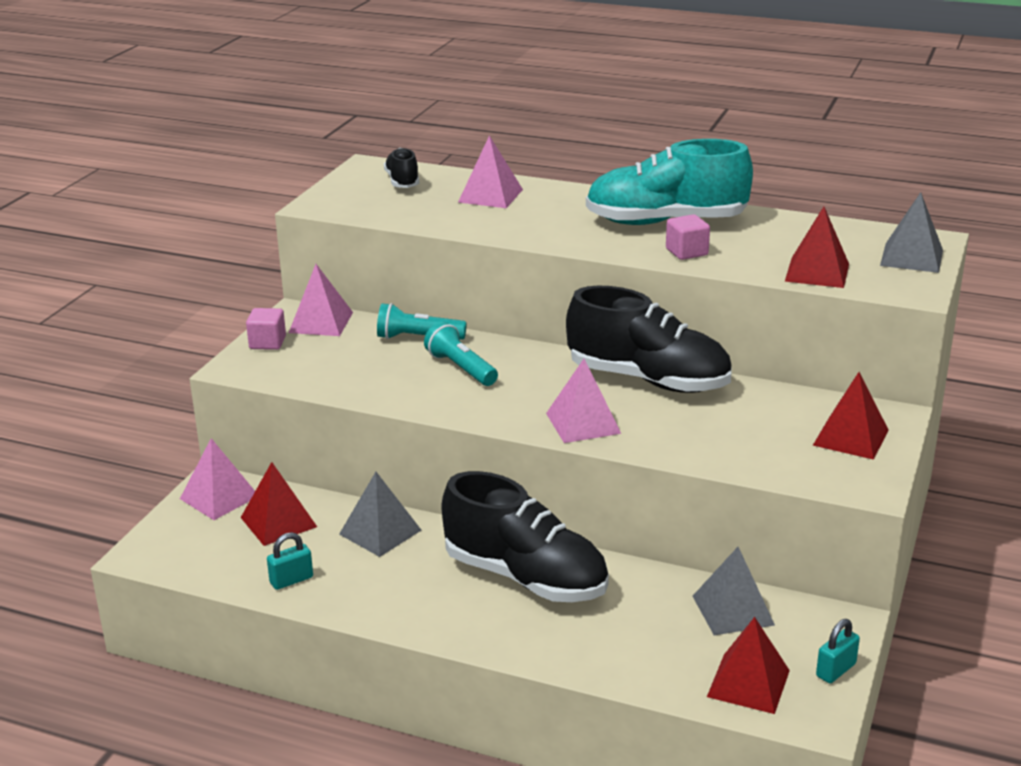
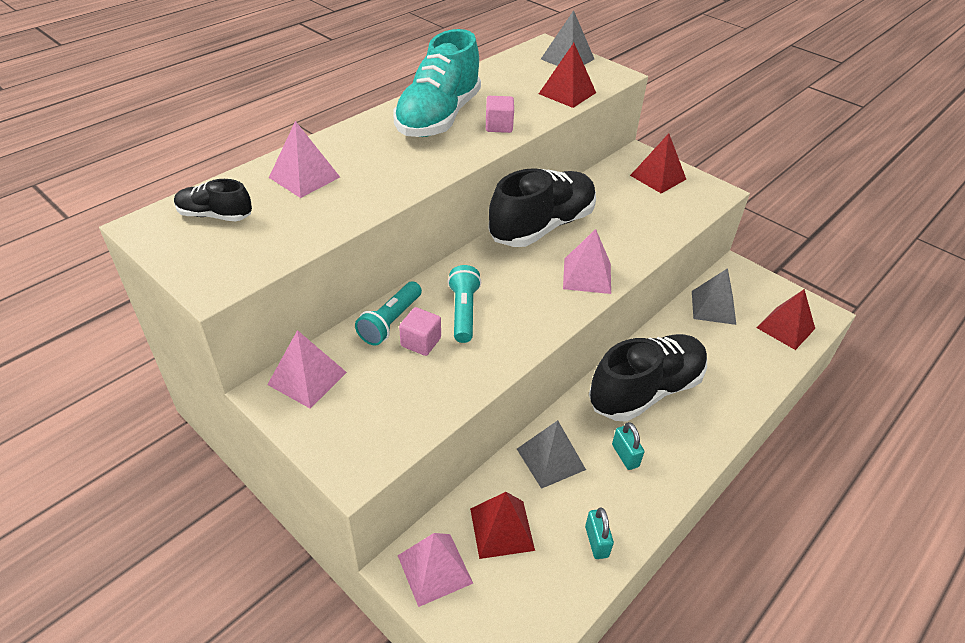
camera: 70 degrees left, 15 degrees up
pink cube [246,308,286,350] -> pink cube moved to [399,307,441,356]
turquoise flashlight [424,322,498,386] -> turquoise flashlight turned 105 degrees clockwise [448,265,481,343]
turquoise padlock [816,619,860,683] -> turquoise padlock moved to [612,422,644,470]

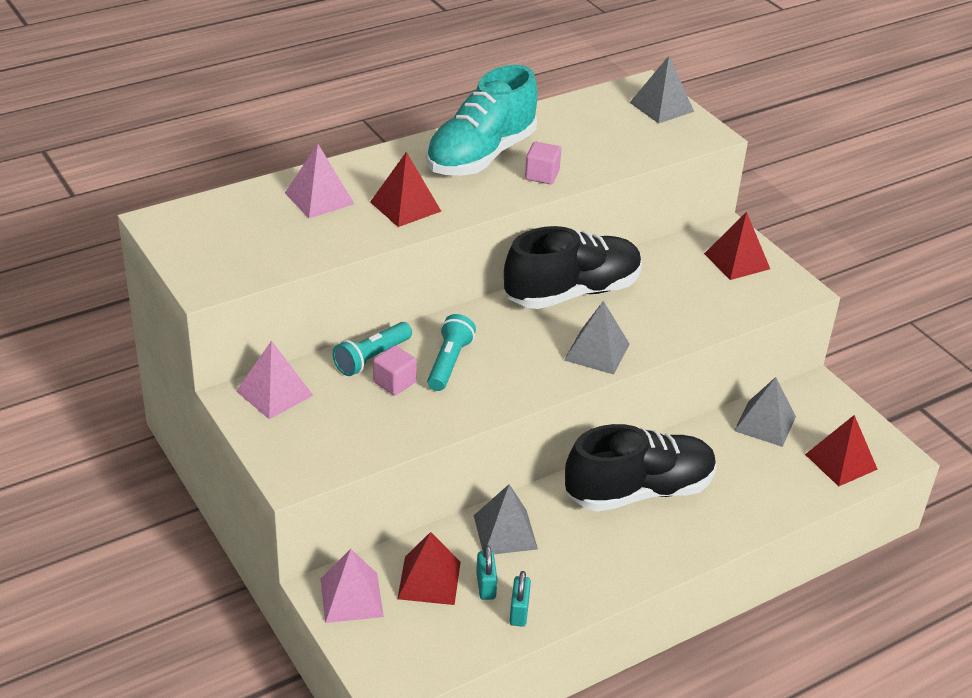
camera: 15 degrees right, 5 degrees down
black shoe [174,179,252,221] -> none
red pyramid [539,43,596,108] -> red pyramid moved to [370,152,441,227]
pink pyramid [563,229,611,294] -> grey pyramid [564,301,630,375]
turquoise padlock [612,422,644,470] -> turquoise padlock moved to [476,545,497,600]

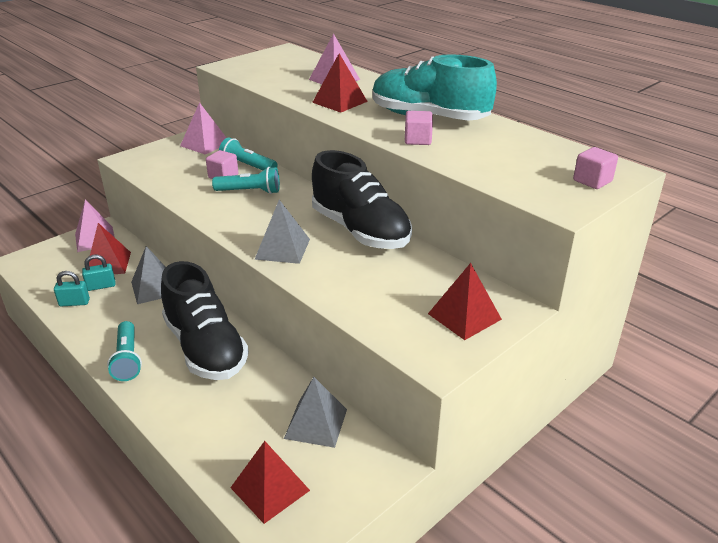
camera: 80 degrees right, 5 degrees down
grey pyramid [630,56,694,124] -> pink cube [573,147,618,189]
none -> turquoise flashlight [107,321,142,381]

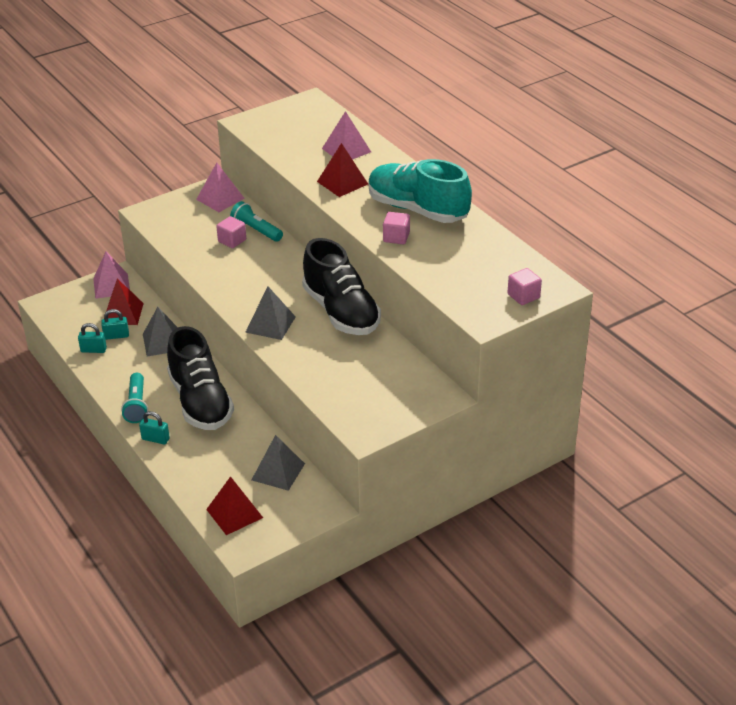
camera: 10 degrees right, 5 degrees up
turquoise flashlight [212,167,280,194] -> none
red pyramid [428,263,502,340] -> none
none -> turquoise padlock [139,411,170,444]

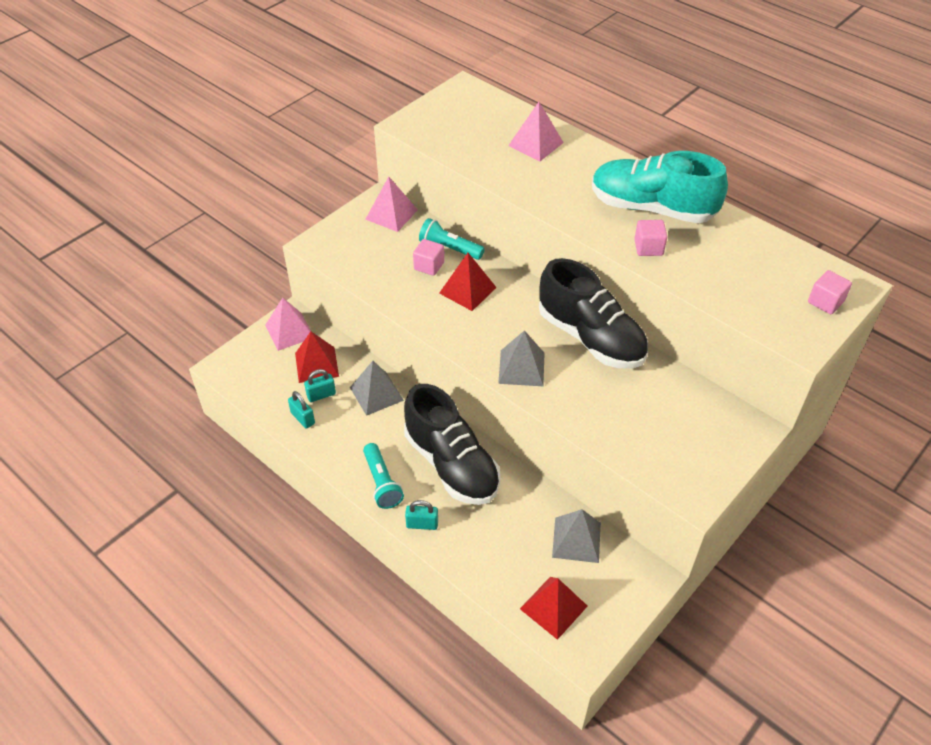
camera: 15 degrees left, 10 degrees up
turquoise padlock [78,323,107,353] -> turquoise padlock turned 60 degrees clockwise [288,391,315,429]
red pyramid [317,143,368,197] -> red pyramid moved to [439,253,497,311]

